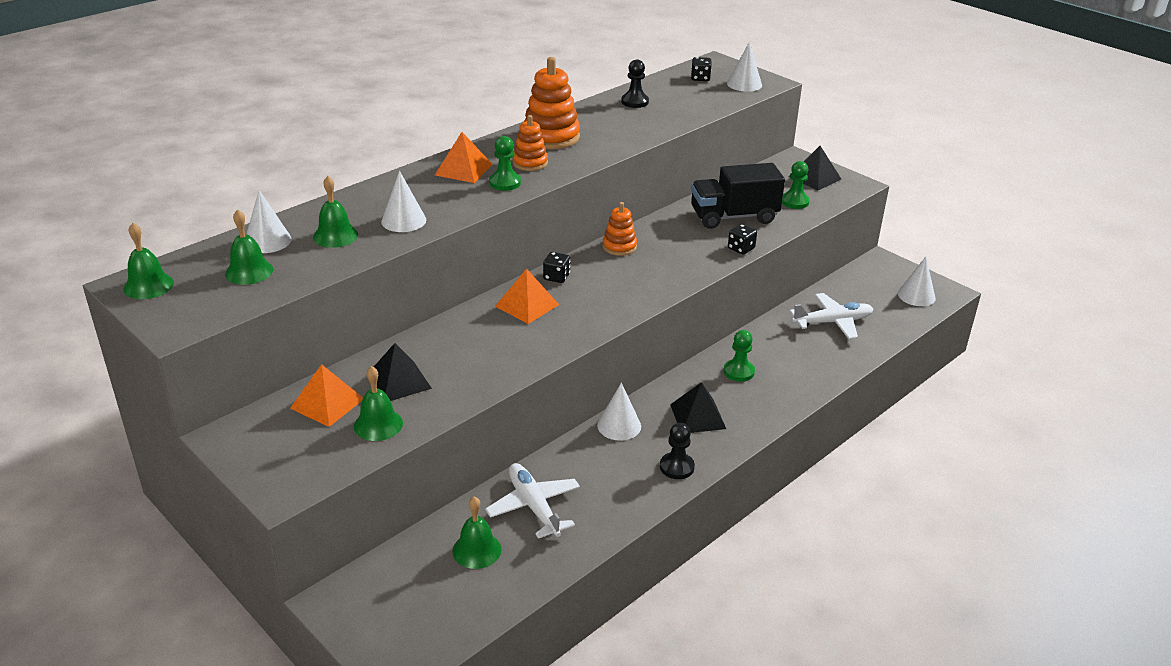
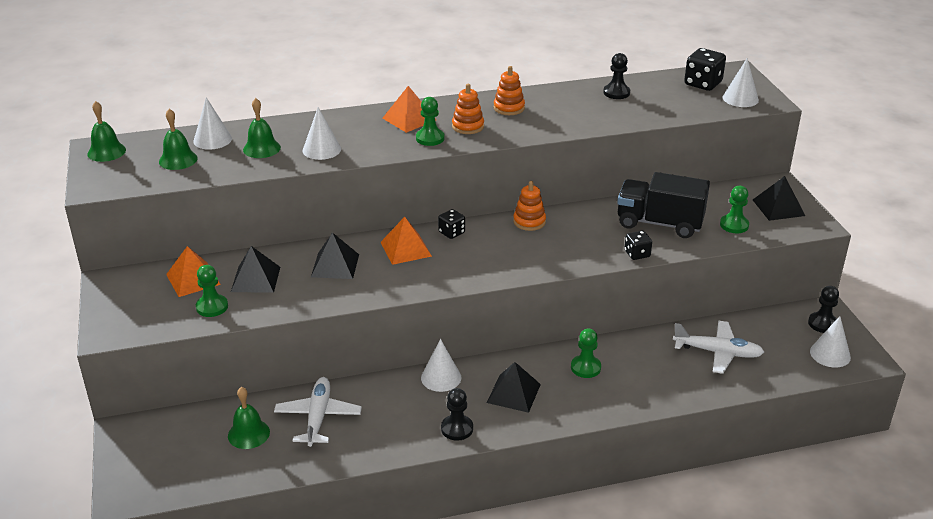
camera: 30 degrees right, 0 degrees up
green bell [354,366,403,441] -> green pawn [196,265,228,317]
orange stacking toy [524,57,580,149] -> orange stacking toy [493,66,525,115], size x0.59
black dice [691,57,711,81] -> black dice [684,48,726,91], size x1.64
none -> black pyramid [311,232,359,279]
none -> black pawn [808,286,839,333]

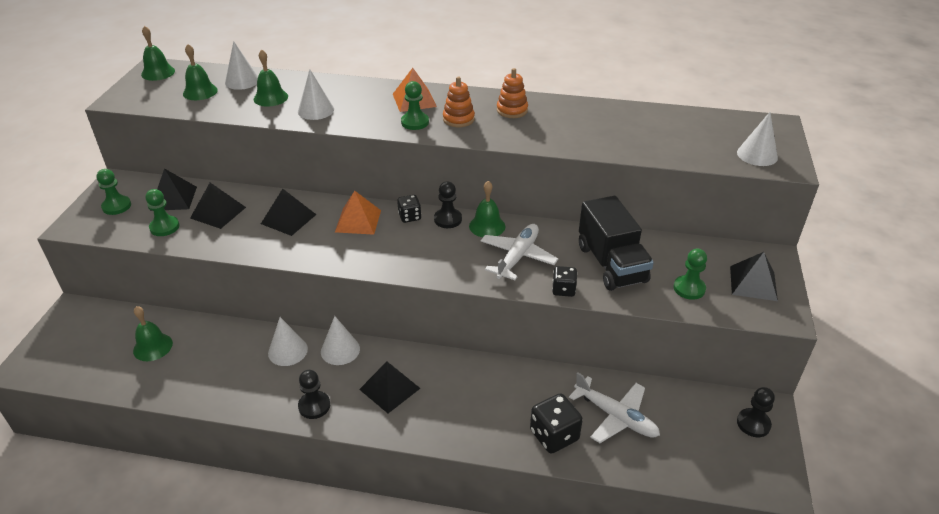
camera: 25 degrees right, 5 degrees up
orange pyramid [166,246,221,297] -> black pyramid [150,168,197,211]
white plane [274,377,362,447] -> white plane moved to [481,224,558,280]
orange stacking toy [513,181,546,231] -> green bell [469,181,505,237]
green pawn [571,328,601,378] -> green pawn moved to [96,169,131,215]
black pawn [603,53,630,99] -> black pawn moved to [434,181,462,228]
black truck [617,172,710,238] -> black truck turned 150 degrees counterclockwise [579,196,654,291]
black dice [684,48,726,91] -> black dice moved to [530,394,583,454]
white cone [810,316,851,368] -> white cone moved to [268,317,308,366]

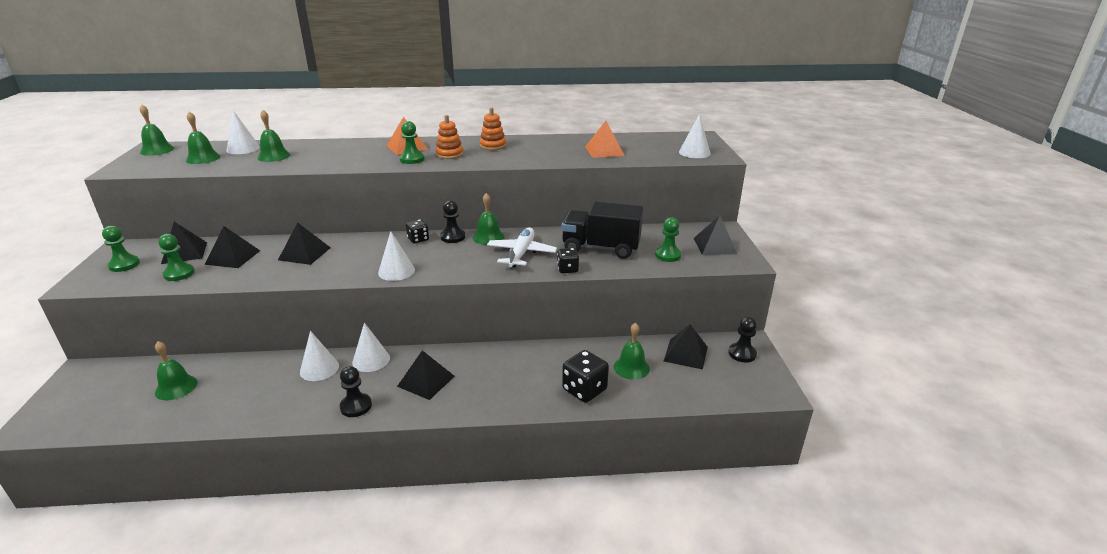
camera: 15 degrees left, 10 degrees down
white cone [298,70,334,120] -> white cone moved to [378,231,415,281]
orange pyramid [335,191,381,235] -> orange pyramid moved to [585,121,625,158]
white plane [569,372,660,443] -> green bell [614,323,650,380]
black truck [579,196,654,291] -> black truck turned 135 degrees clockwise [562,202,643,259]
none -> black pyramid [664,324,708,370]

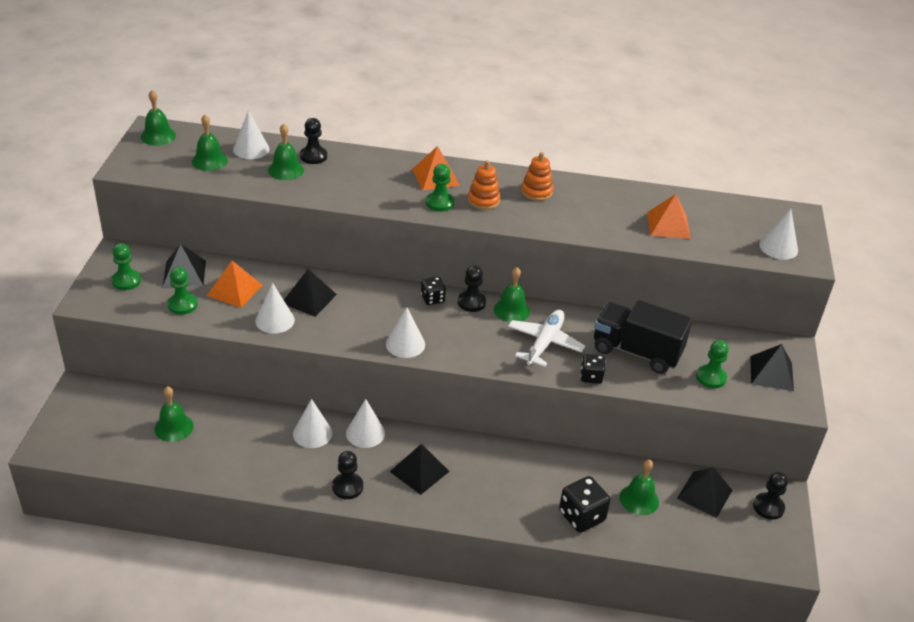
camera: 10 degrees right, 10 degrees up
black pyramid [205,226,260,268] -> orange pyramid [207,261,262,308]
none -> white cone [255,283,295,334]
none -> black pawn [300,118,327,164]

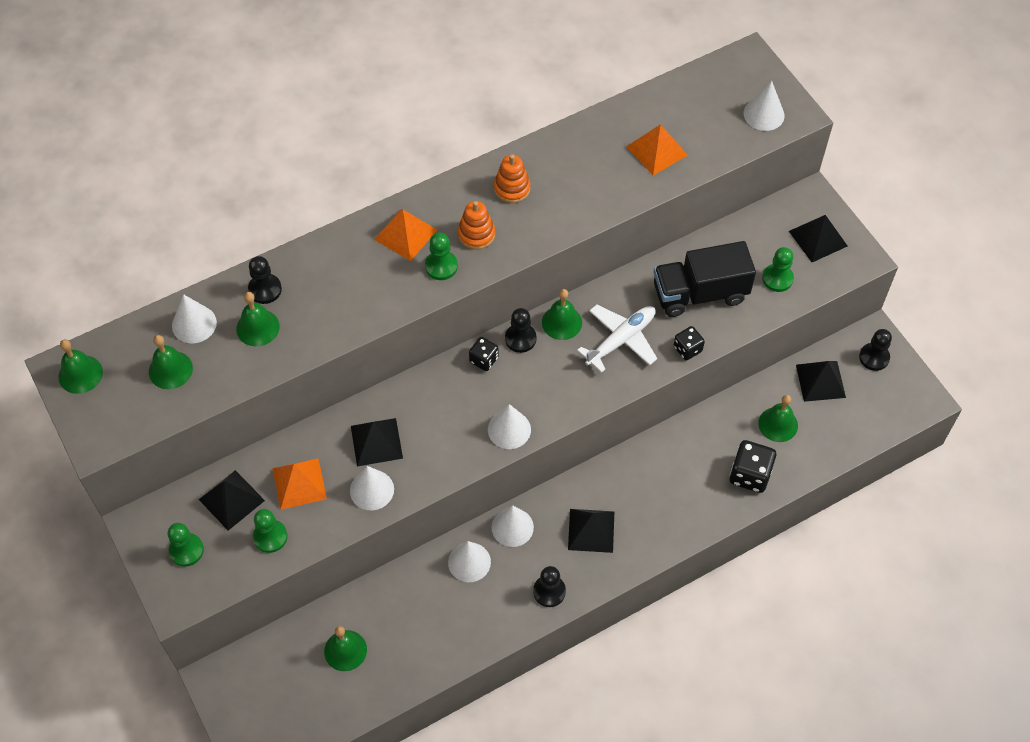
camera: 35 degrees left, 20 degrees up
white plane [508,310,585,367] -> white plane turned 60 degrees clockwise [577,305,657,373]

